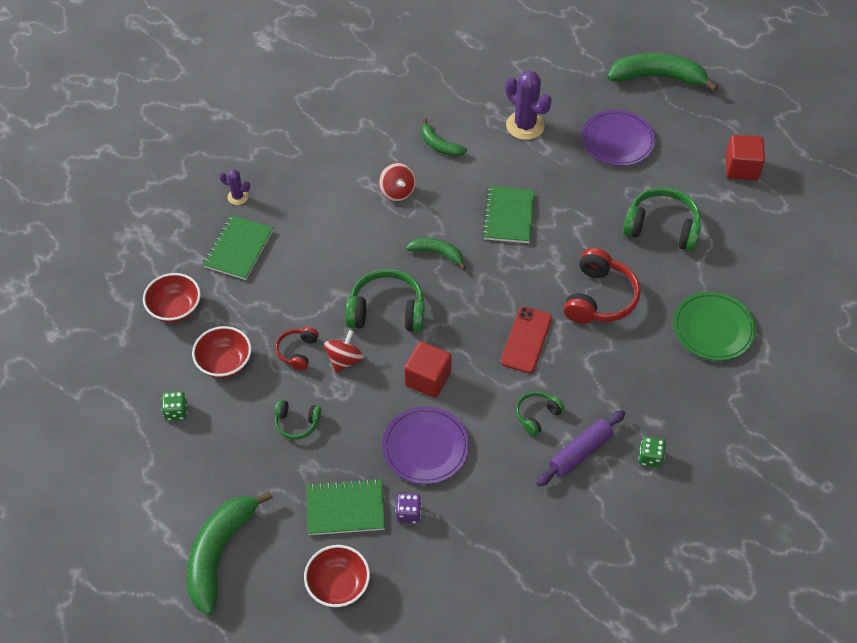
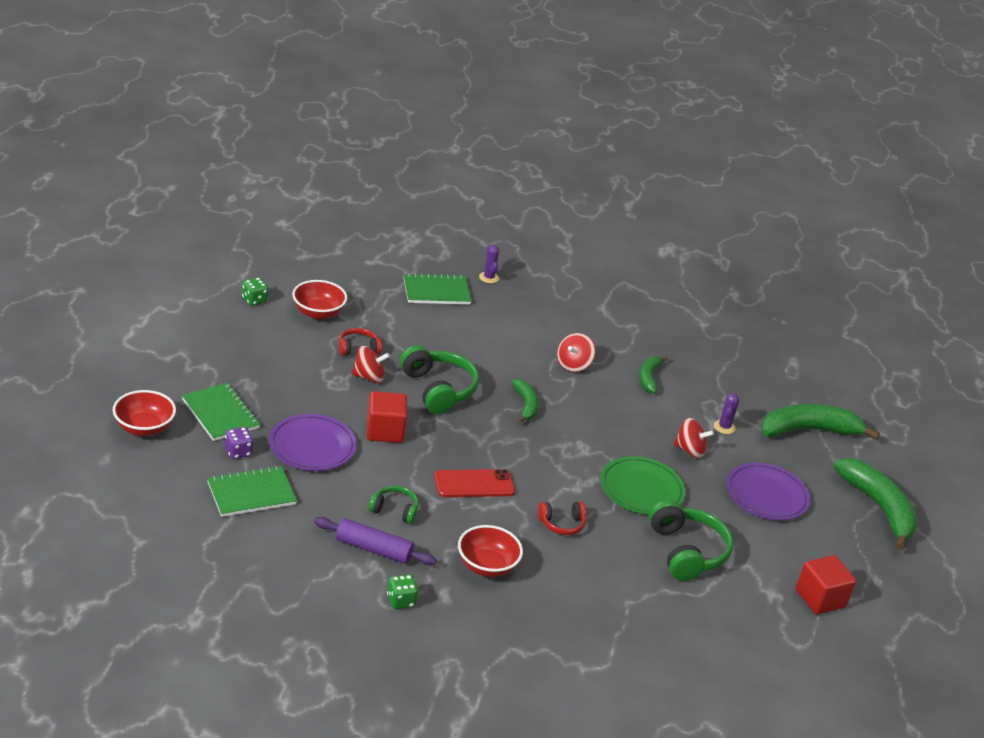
camera: 55 degrees right, 20 degrees down
red bowl [143,273,201,323] -> red bowl moved to [458,525,523,577]
green banana [187,491,273,615] -> green banana moved to [761,404,880,440]
green headphones [275,400,321,440] -> none
green notebook [482,186,534,243] -> green notebook moved to [207,466,297,517]
purple cactus [505,70,552,140] -> purple cactus [714,393,739,434], size x0.52
red headphones [563,248,641,324] -> red headphones [538,502,586,535], size x0.55
green plate [673,292,756,361] -> green plate moved to [600,456,685,515]
none -> red spinning top [674,418,714,458]

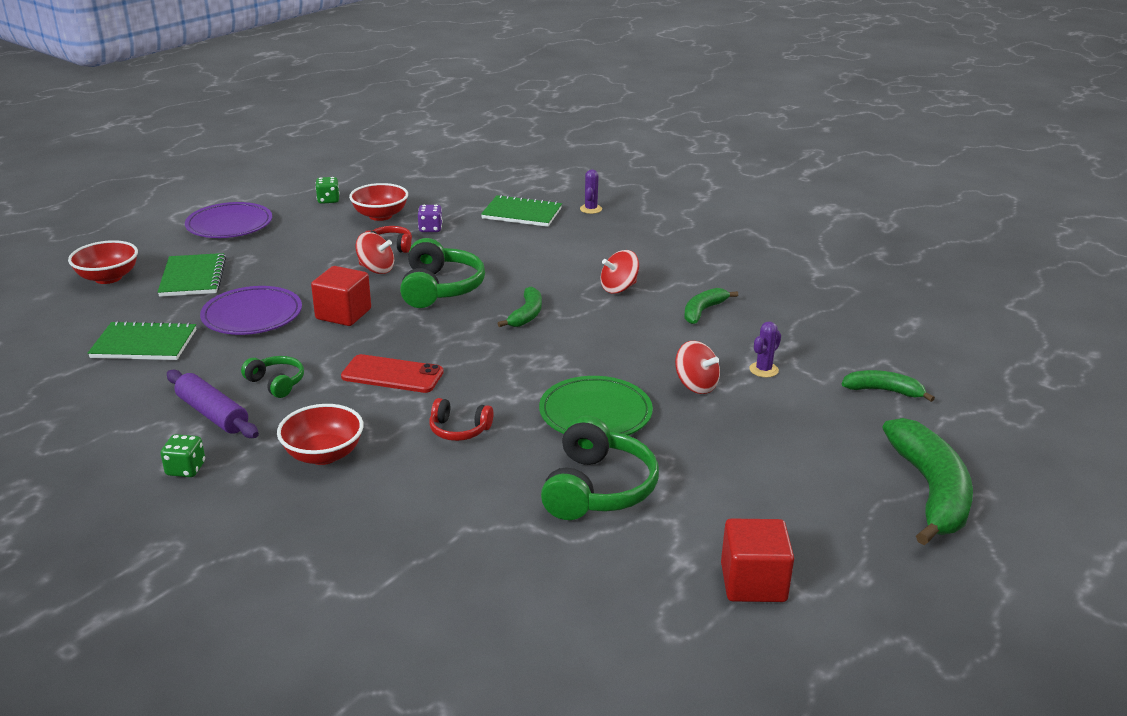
camera: 30 degrees right, 5 degrees down
purple dice [225,427,253,459] -> purple dice moved to [418,205,443,232]
purple plate [726,463,810,521] -> purple plate moved to [185,202,272,238]
green banana [761,404,880,440] -> green banana [842,370,935,402], size x0.53

